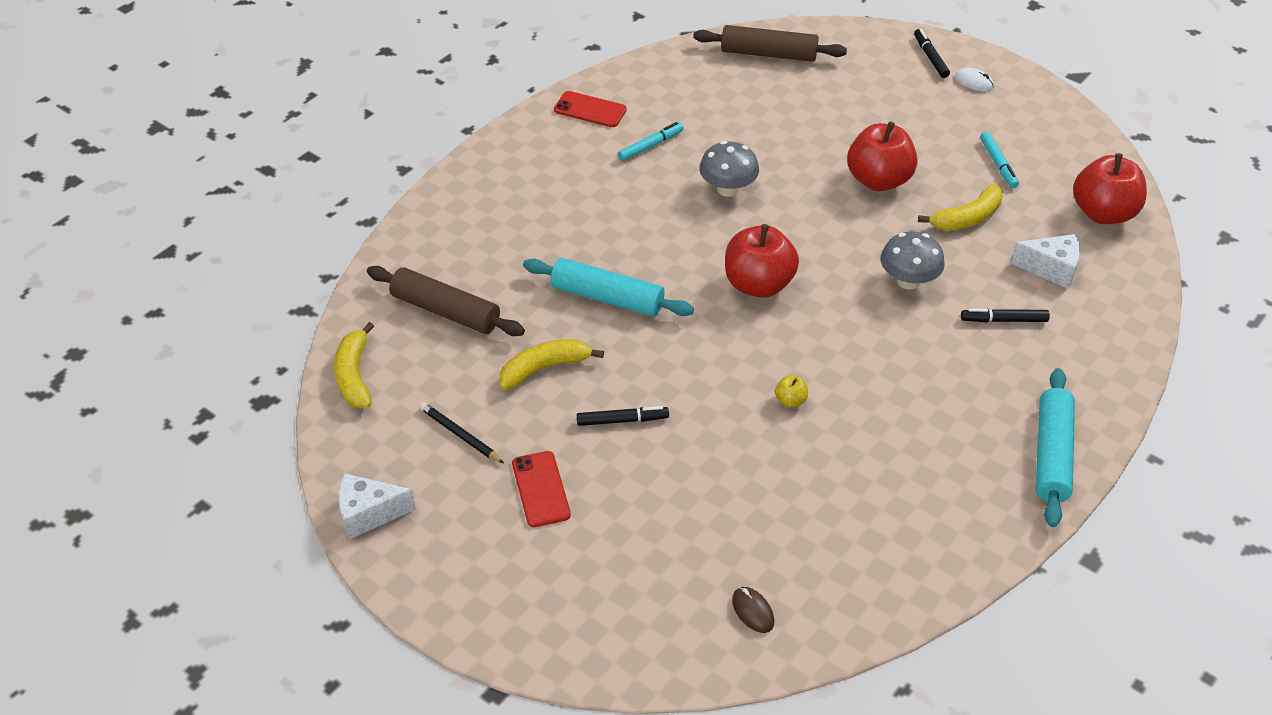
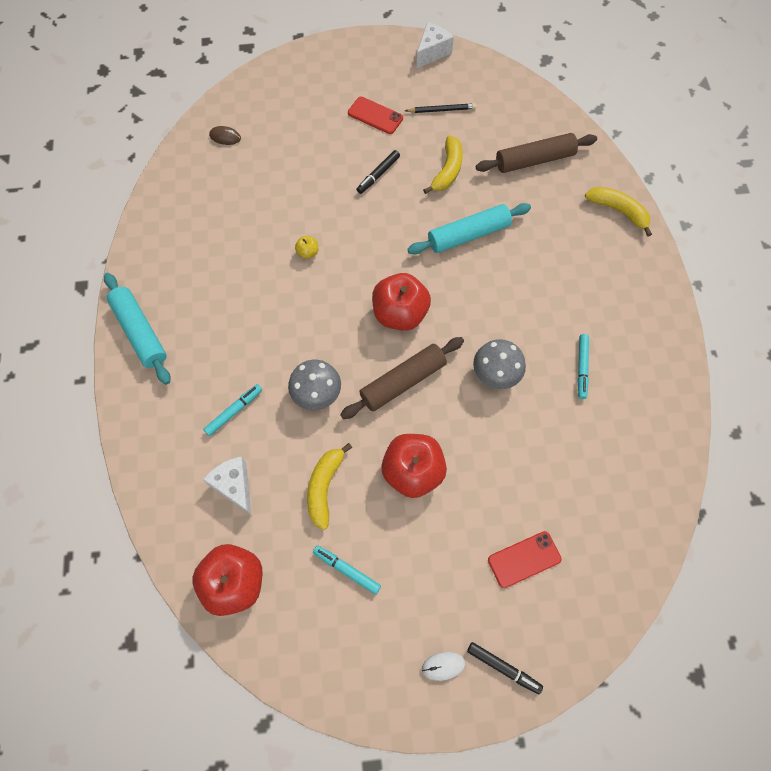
camera: 135 degrees right, 20 degrees up
yellow banana [334,322,374,408] -> yellow banana moved to [585,187,652,237]
red phone [554,91,627,127] -> red phone moved to [488,531,562,588]
brown rolling pin [693,25,847,62] -> brown rolling pin moved to [340,337,464,419]
black marker [961,309,1050,322] -> turquoise marker [203,384,262,436]
white cheese [1011,234,1080,289] -> white cheese turned 90 degrees clockwise [203,456,252,516]

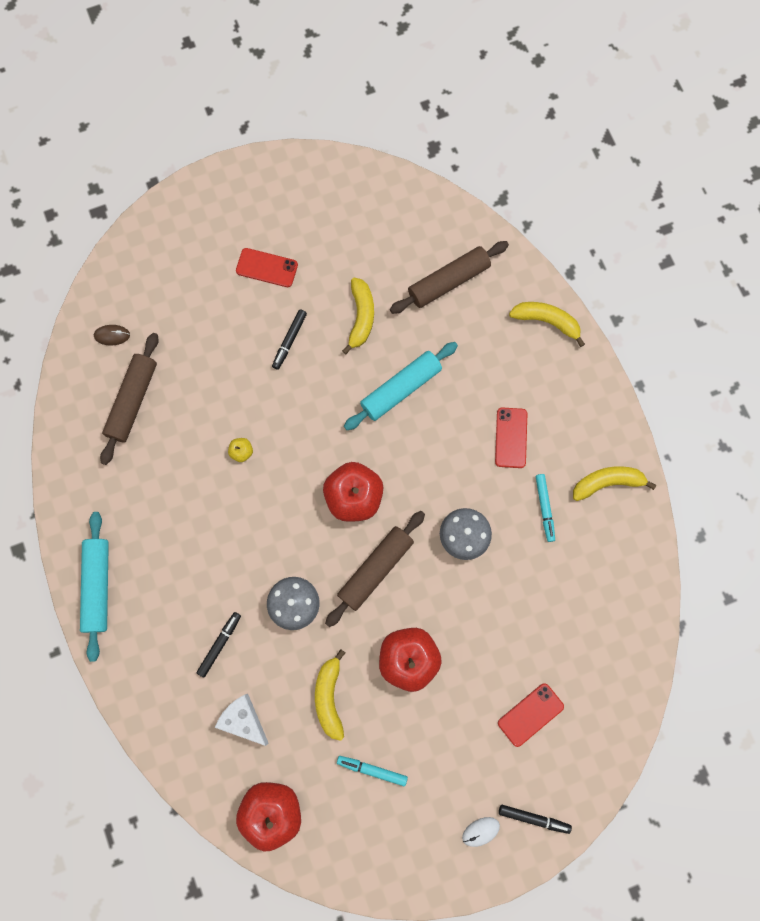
camera: 15 degrees left, 10 degrees up
turquoise rolling pin [104,273,171,385] -> turquoise rolling pin turned 45 degrees clockwise [80,512,109,662]
turquoise marker [203,384,262,436] -> black marker [197,612,241,677]
black pencil [405,103,476,113] -> none
white cheese [416,22,454,68] -> none
none -> brown rolling pin [100,333,159,465]
none -> red phone [495,407,527,468]
none -> yellow banana [573,466,656,501]

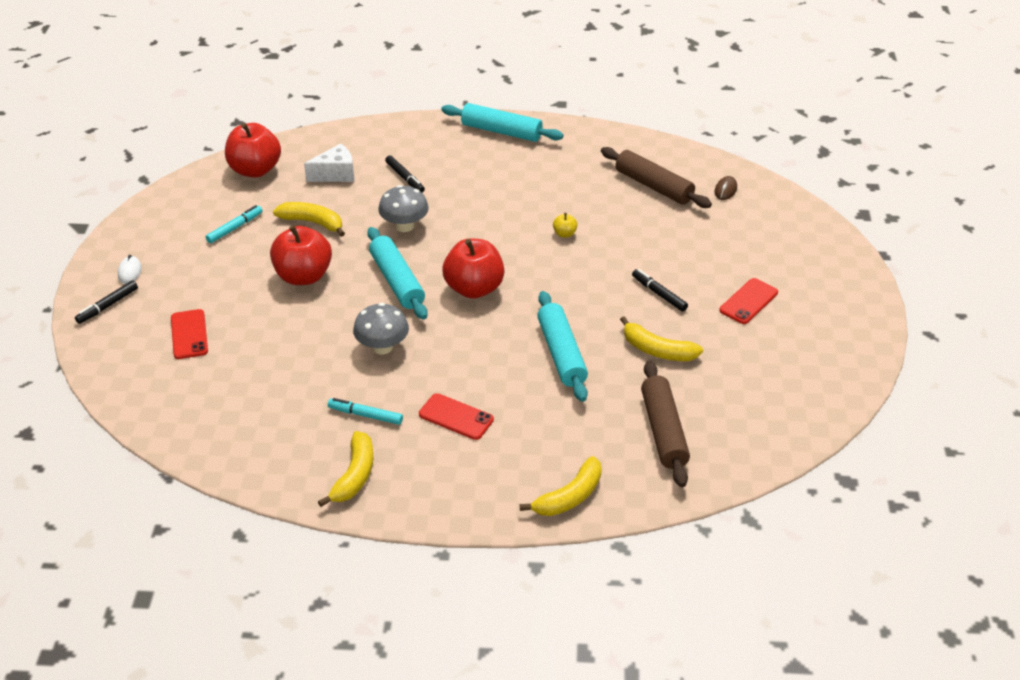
camera: 115 degrees right, 35 degrees down
brown rolling pin [325,511,425,627] -> turquoise rolling pin [367,227,428,320]

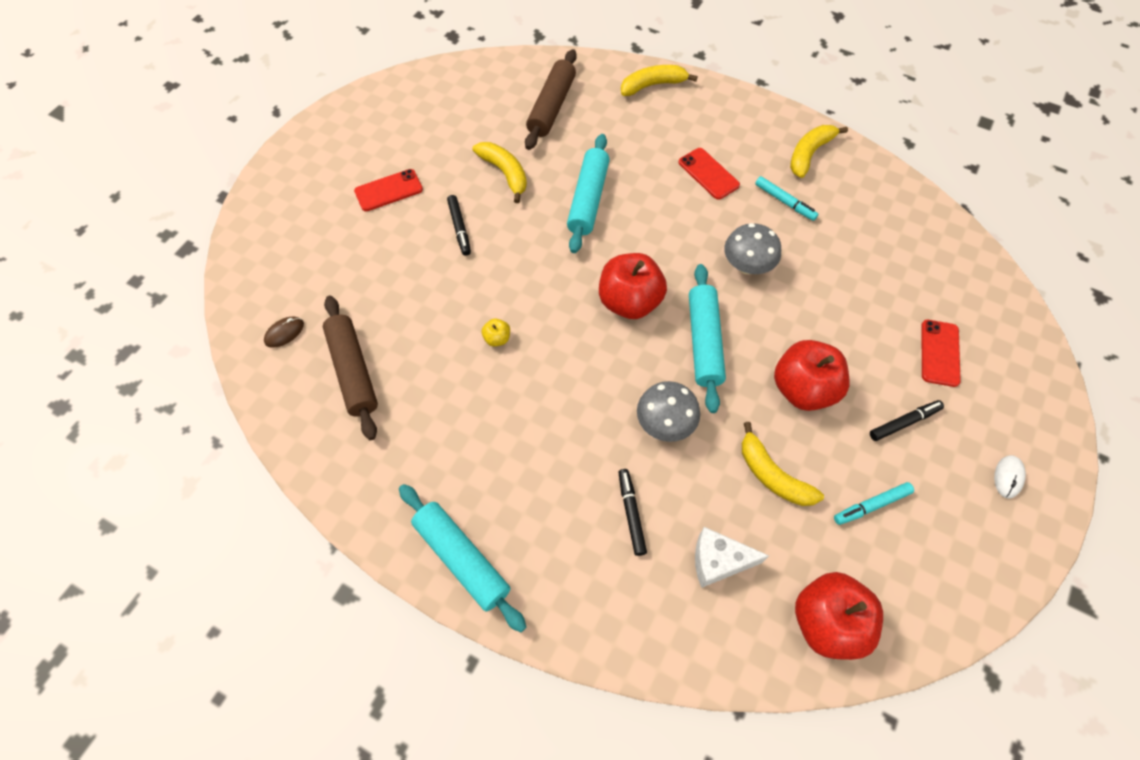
camera: 155 degrees left, 20 degrees up
black marker [75,281,138,324] -> black marker moved to [870,400,944,441]

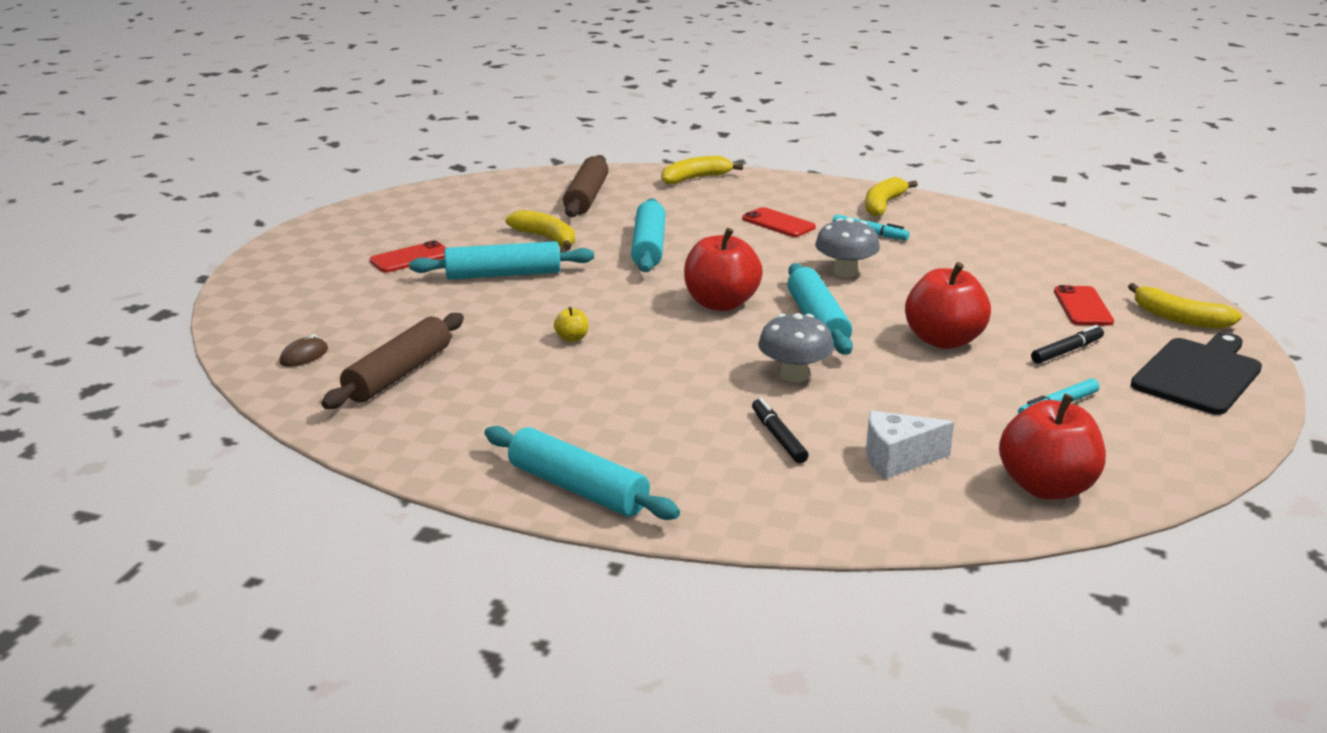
camera: 10 degrees left, 35 degrees down
brown rolling pin [323,296,378,440] -> brown rolling pin turned 60 degrees clockwise [321,313,464,409]
black marker [447,195,471,256] -> turquoise rolling pin [409,241,594,280]
yellow banana [742,422,824,506] -> yellow banana moved to [1128,283,1242,329]
white mouse [994,455,1026,499] -> black cutting board [1131,332,1262,415]

